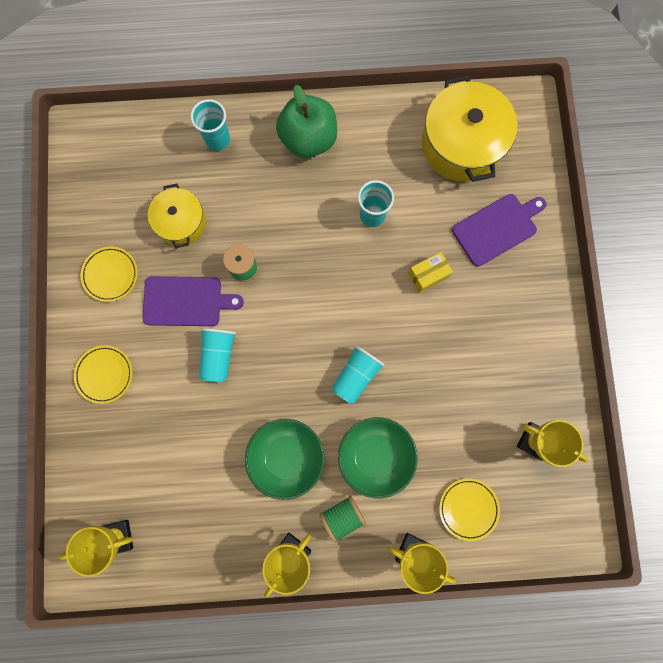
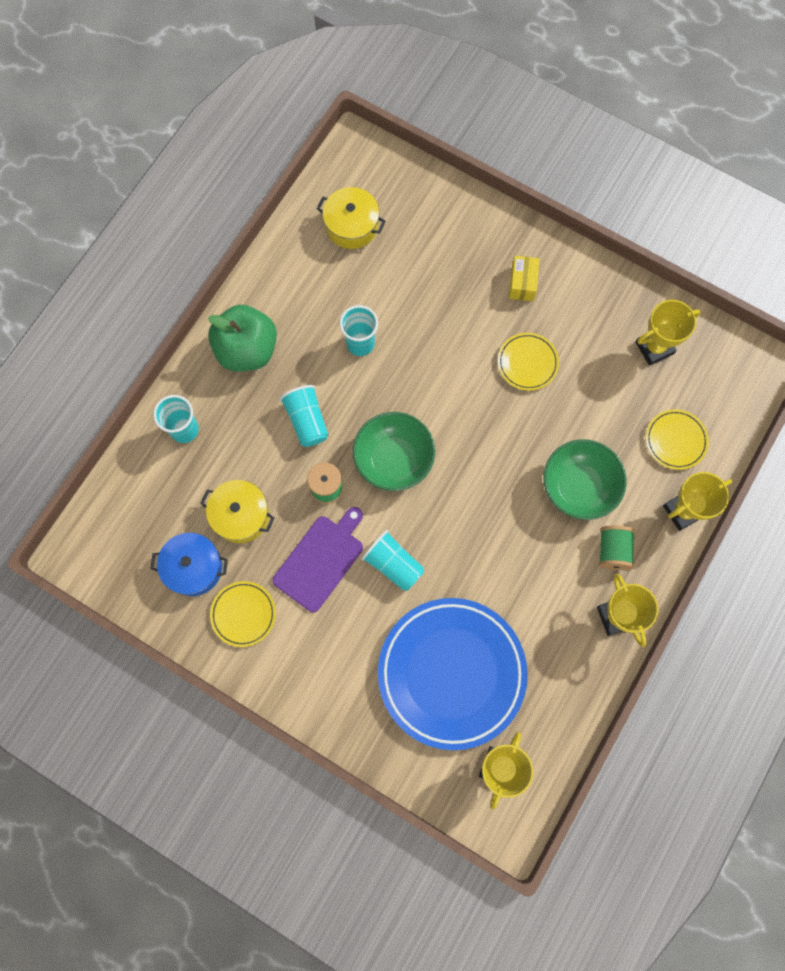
camera: 55 degrees left, 5 degrees down
yellow plate [74,345,133,404] -> yellow plate moved to [498,333,559,391]
green bowl [245,419,324,500] -> green bowl moved to [353,412,435,491]
turquoise cup [331,345,385,404] -> turquoise cup moved to [279,385,328,447]
yellow box [408,252,453,293] -> yellow box moved to [509,256,540,301]
yellow pot [422,75,517,182] -> yellow pot [317,187,386,249], size x0.60
purple cutting board [452,194,546,267] -> none
none -> blue pot [150,533,228,596]
none -> blue plate [378,598,528,750]

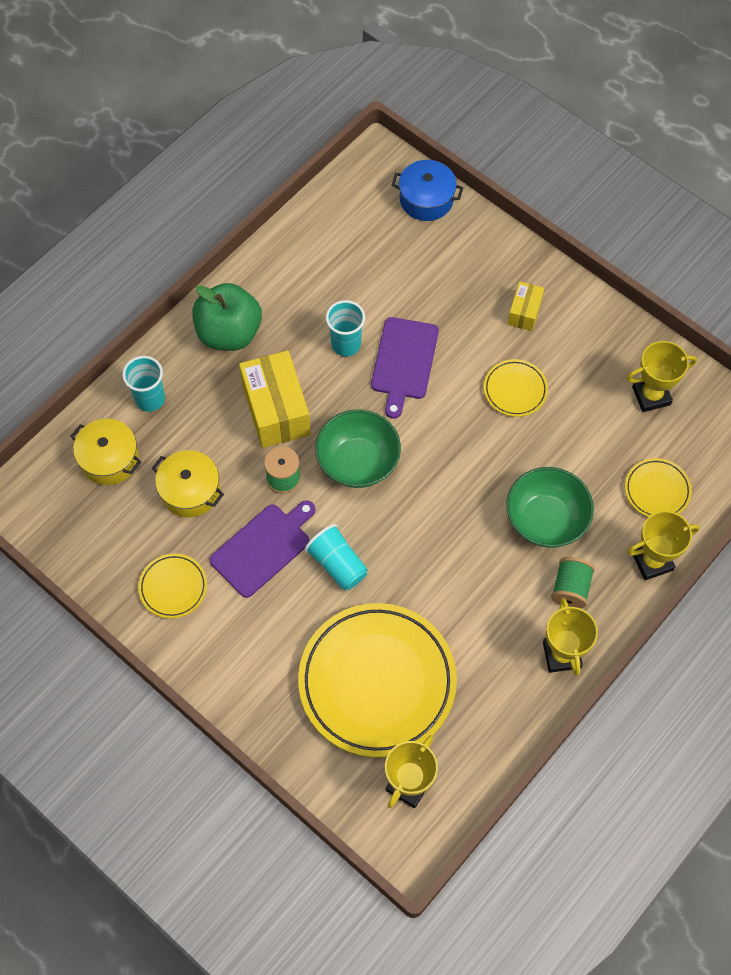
camera: 10 degrees right, 10 degrees down
blue pot [150,533,228,596] -> blue pot moved to [392,160,463,221]
turquoise cup [279,385,328,447] -> yellow box [239,350,311,448]
yellow pot [317,187,386,249] -> yellow pot moved to [70,419,141,485]
blue plate [378,598,528,750] -> yellow plate [298,603,457,757]
none -> purple cutting board [371,317,439,419]

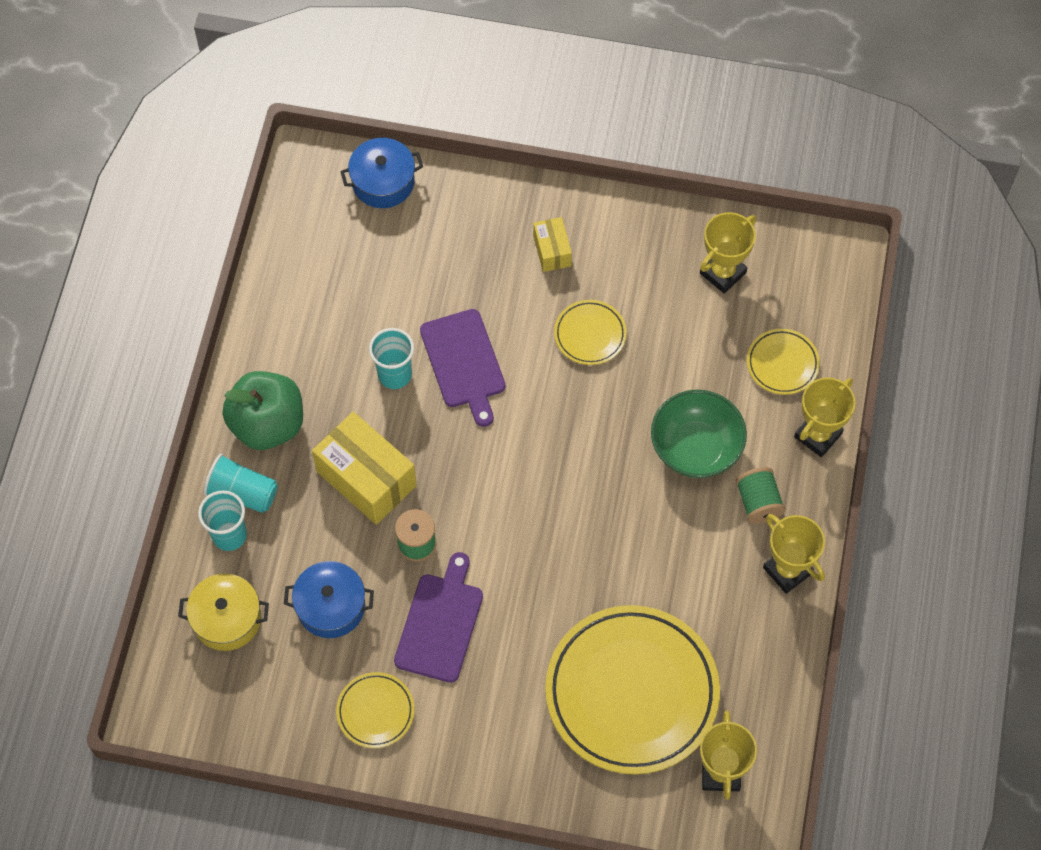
camera: 30 degrees left, 0 degrees up
yellow pot [152,450,224,517] -> blue pot [284,561,374,638]
turquoise cup [305,524,368,590] -> turquoise cup moved to [203,454,278,513]
green bowl [315,410,401,488] -> none

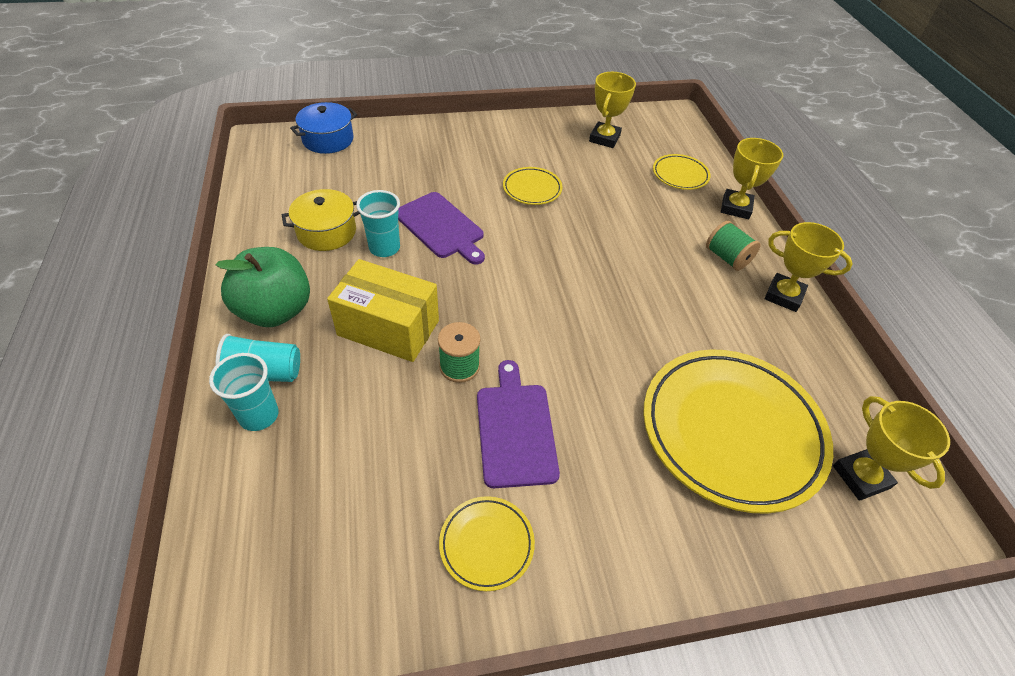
camera: 25 degrees left, 15 degrees down
yellow pot [178,574,269,651] -> yellow pot moved to [282,189,360,251]
blue pot [284,561,374,638] -> none
yellow box [533,217,572,272] -> none
green bowl [651,390,747,478] -> none

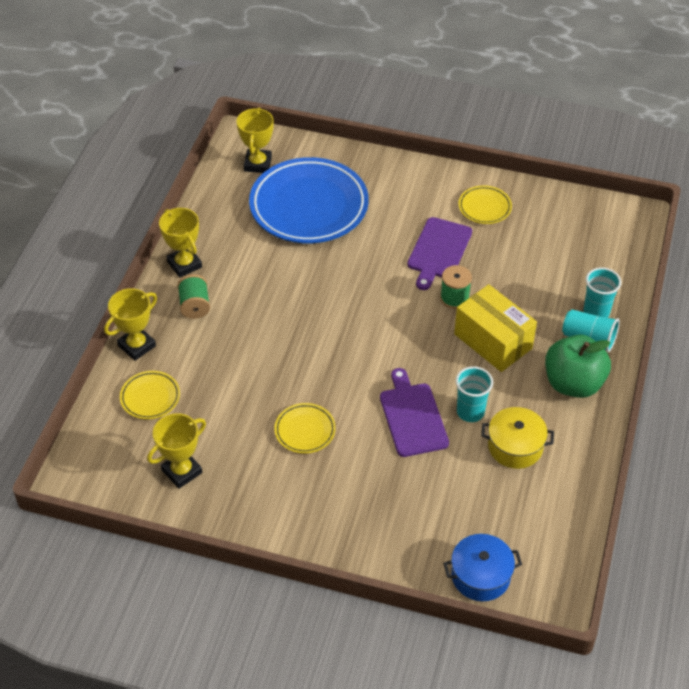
camera: 150 degrees left, 0 degrees up
yellow plate [643,349,833,514] -> blue plate [249,157,369,243]

